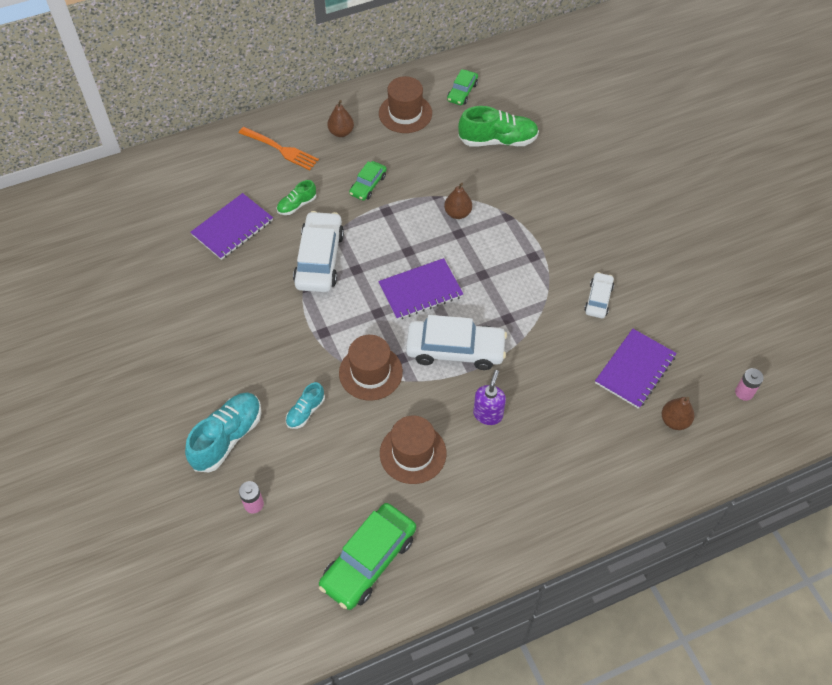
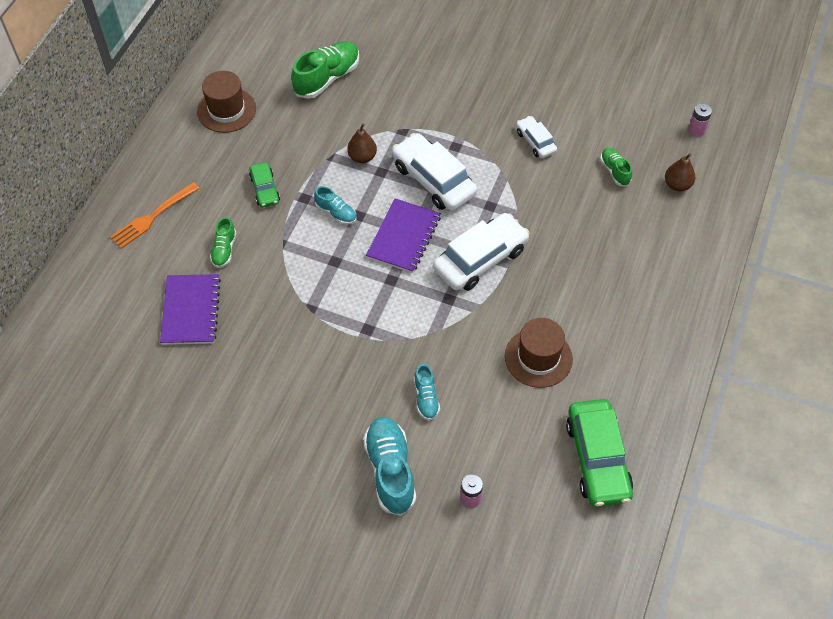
camera: 45 degrees left, 0 degrees up
orange fork [239,127,319,170] -> orange fork turned 150 degrees clockwise [110,182,200,249]
white car [293,211,344,292] -> white car moved to [392,133,478,211]
brown pear [327,100,354,137] -> none
brown hat [339,335,403,401] -> none
green car [447,69,478,105] -> none
purple soap dispenser [473,370,506,425] -> none
purple notebook [595,329,677,409] -> green shoe [600,148,632,187]
none -> turquoise shoe [314,186,356,225]

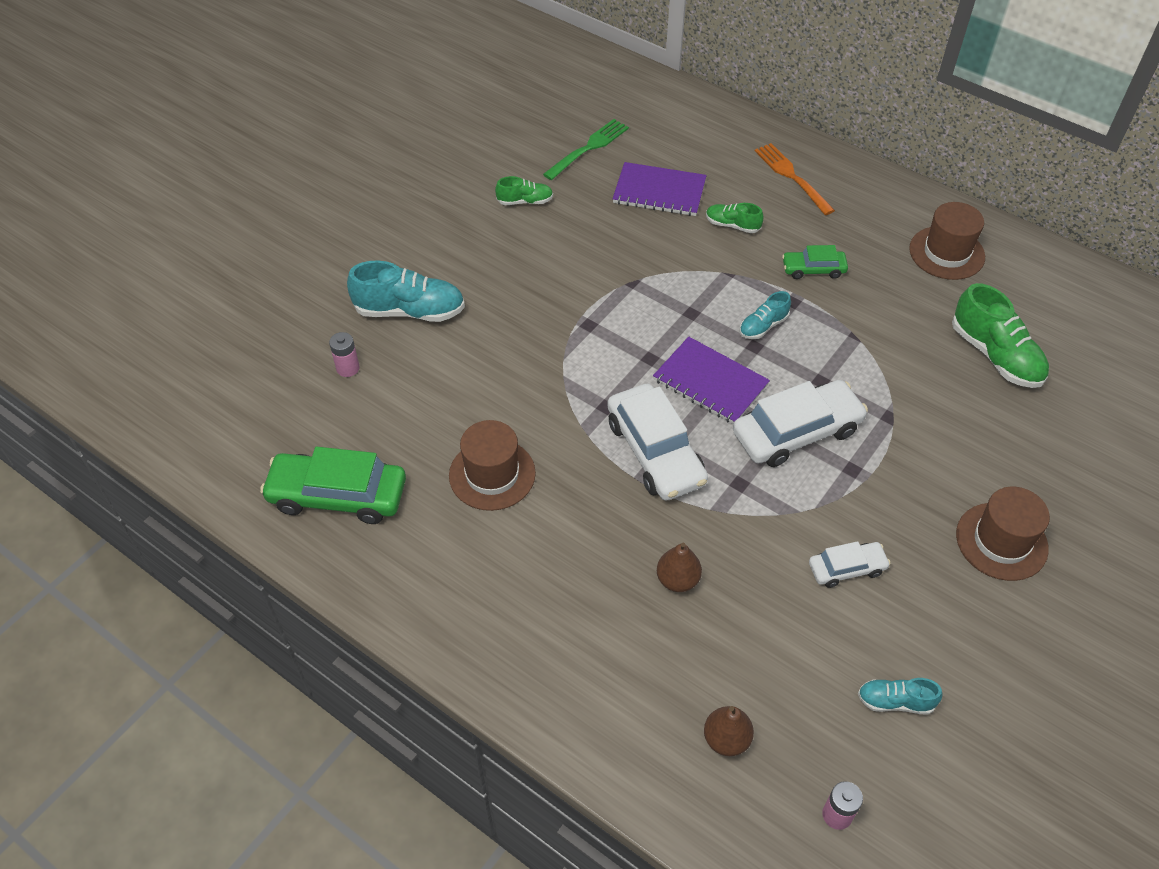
camera: 105 degrees right, 5 degrees down
brown pear [347,123,377,163] -> brown pear moved to [657,543,702,592]
turquoise shoe [414,364,440,420] -> turquoise shoe moved to [858,678,943,715]
green shoe [600,148,632,187] -> green shoe moved to [495,176,553,205]
none -> green fork [543,119,629,180]
none -> brown hat [956,487,1050,581]

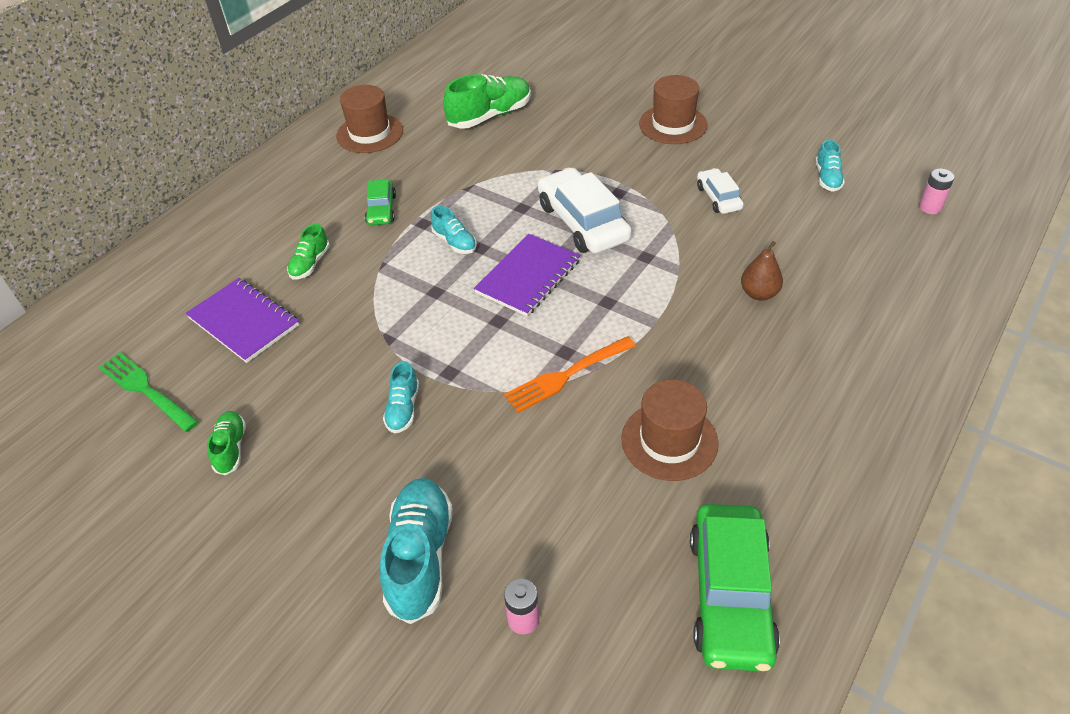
camera: 90 degrees left, 5 degrees down
white car [608,384,708,500] -> none
purple notebook [613,162,707,216] -> purple notebook turned 60 degrees counterclockwise [185,278,299,363]
brown pear [704,706,754,756] -> none
orange fork [755,143,835,215] -> orange fork moved to [504,336,636,413]
none -> turquoise shoe [383,361,419,434]

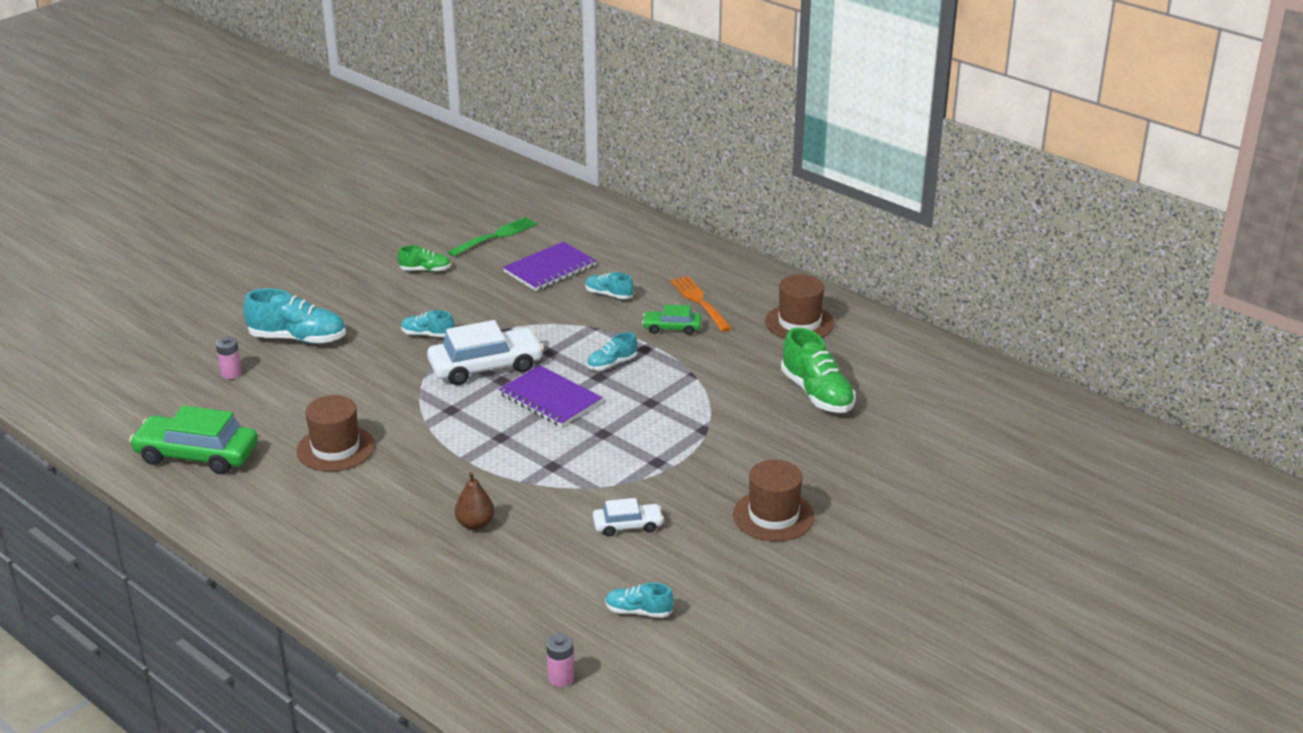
camera: 95 degrees right, 15 degrees down
green shoe [287,224,330,279] -> turquoise shoe [585,272,634,299]
orange fork [504,336,636,413] -> orange fork moved to [670,276,732,332]
white car [538,168,632,254] -> white car moved to [427,320,544,385]

